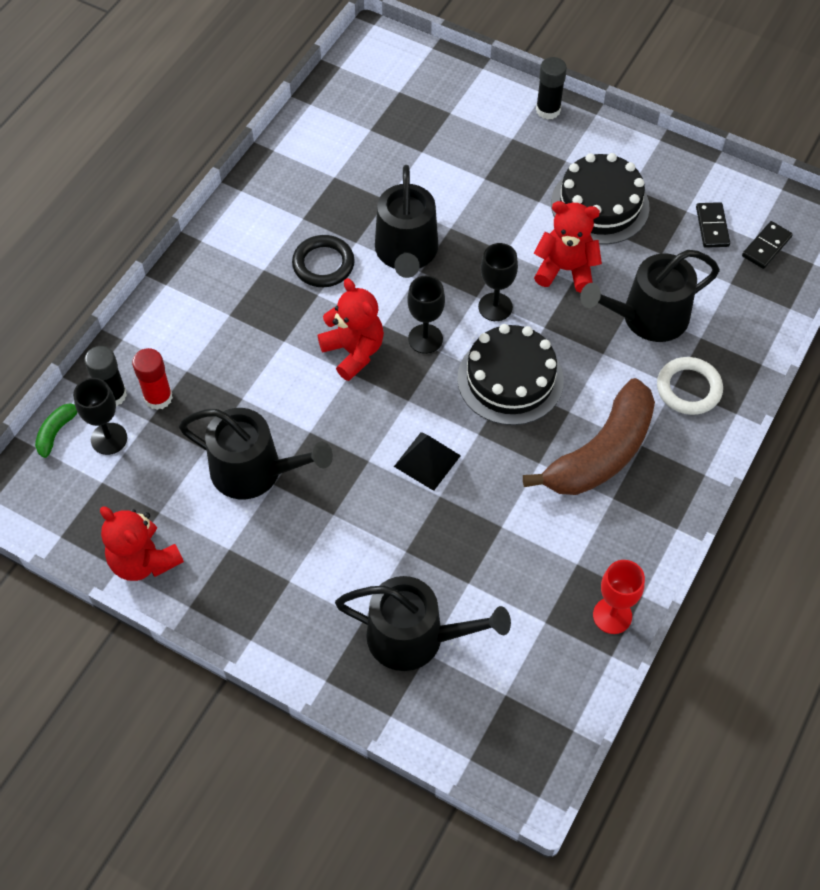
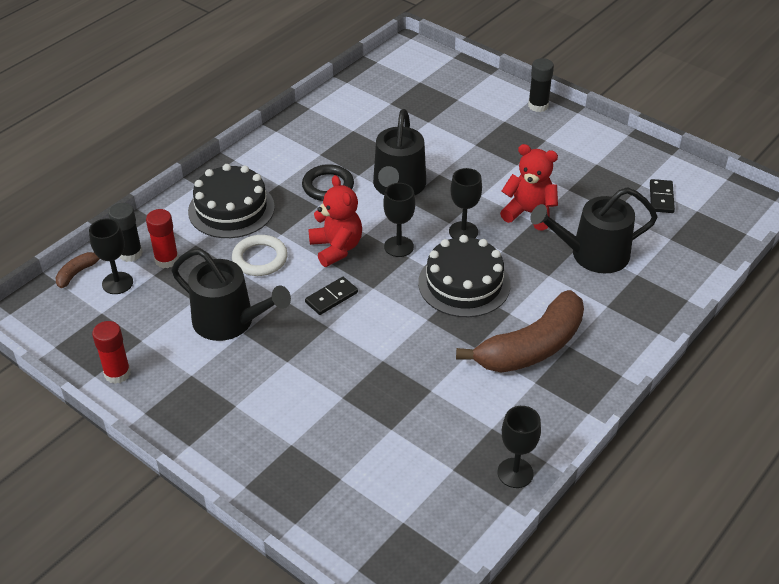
camera: 10 degrees right, 15 degrees down
green banana [35,403,78,458] -> brown banana [55,252,100,288]
red teddy bear [100,506,184,581] -> red glue stick [92,321,131,384]
black watering can [335,576,511,671] -> none
black pyramid [394,432,461,491] -> none
black cake [551,153,650,245] -> black cake moved to [188,164,275,238]
red goblet [593,560,645,634] -> black goblet [498,406,541,488]
white ring [657,357,723,415] -> white ring moved to [232,235,288,276]
black domino [742,221,793,269] -> black domino moved to [305,277,358,315]

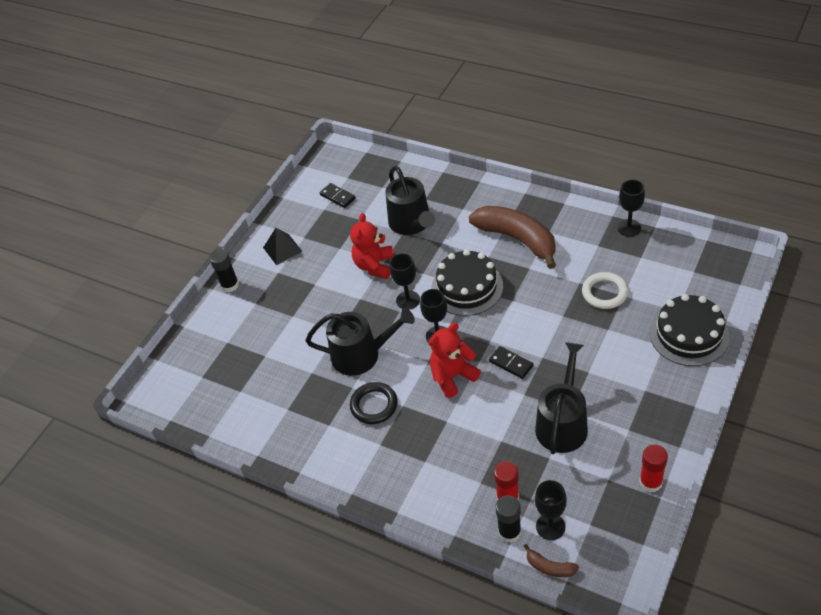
camera: 95 degrees left, 5 degrees up
black cake [188,164,275,238] -> black cake moved to [650,294,729,366]
white ring [232,235,288,276] -> white ring moved to [582,272,628,309]
black domino [650,179,675,213] -> black domino turned 45 degrees clockwise [320,183,356,208]
none -> black pyramid [263,228,303,265]

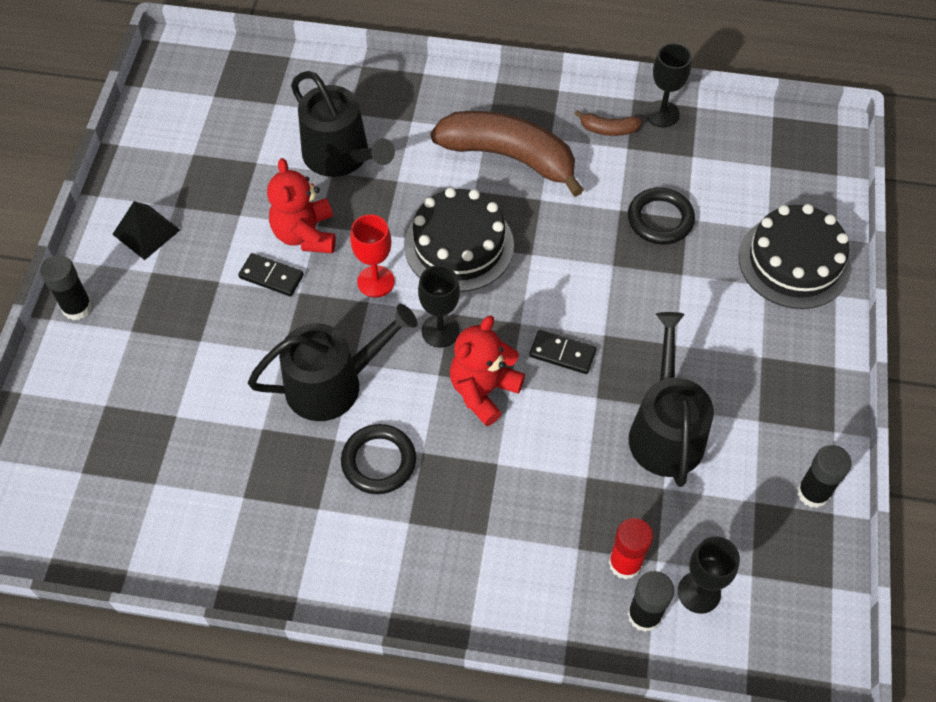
camera: 25 degrees left, 10 degrees up
black domino [320,183,356,208] -> black domino moved to [238,253,304,297]
black goblet [390,253,420,310] -> red goblet [350,214,395,298]
brown banana [523,544,579,577] -> brown banana moved to [574,110,642,136]
white ring [582,272,628,309] -> black ring [628,188,695,245]
red glue stick [639,444,668,492] -> black glue stick [797,445,852,508]

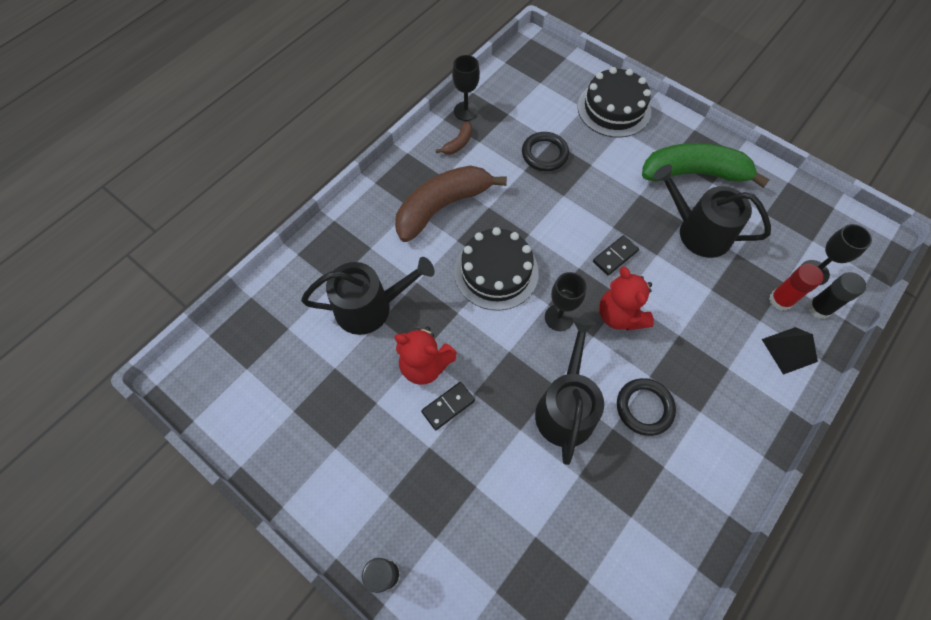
camera: 60 degrees left, 5 degrees up
black pyramid [112,201,180,260] -> black pyramid moved to [762,327,818,375]
red goblet [350,214,395,298] -> none
black glue stick [797,445,852,508] -> none
none -> green banana [642,143,770,188]

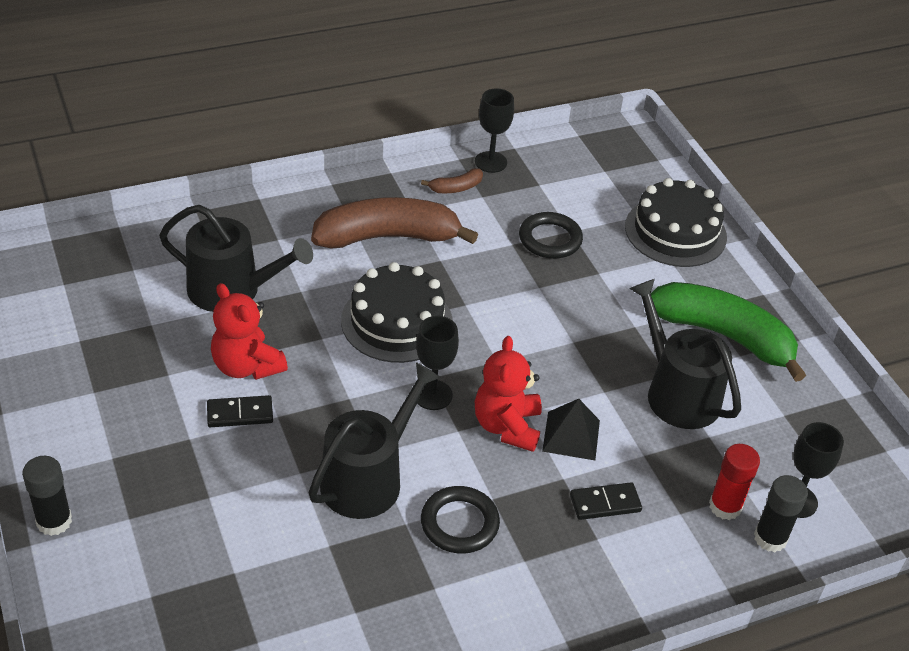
camera: 25 degrees right, 20 degrees down
black domino [593,235,639,276] -> black domino moved to [570,482,642,520]
black pyramid [762,327,818,375] -> black pyramid moved to [542,399,600,460]

